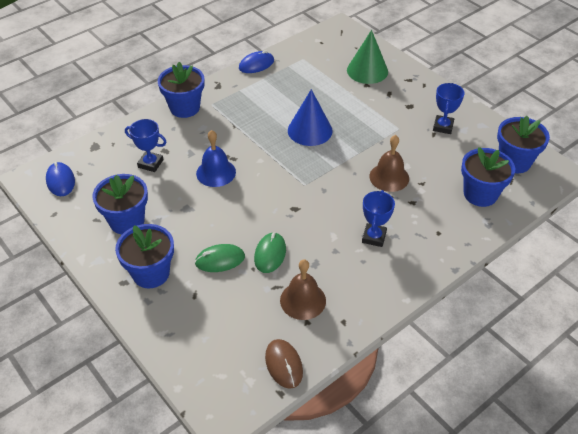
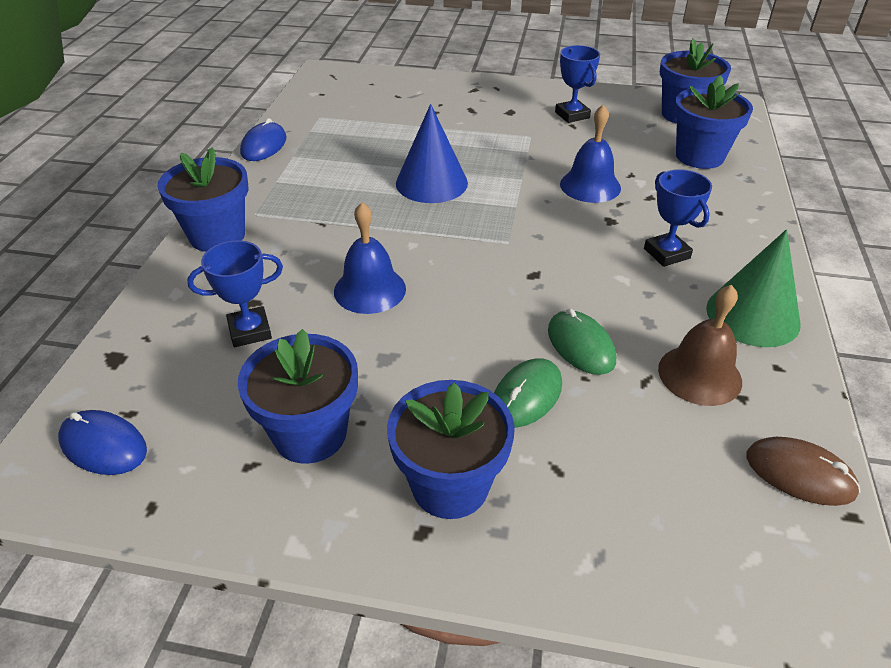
camera: 40 degrees left, 5 degrees down
green cone [347,30,388,84] -> green cone moved to [706,229,801,347]
brown bell [369,135,409,192] -> blue bell [560,104,621,203]

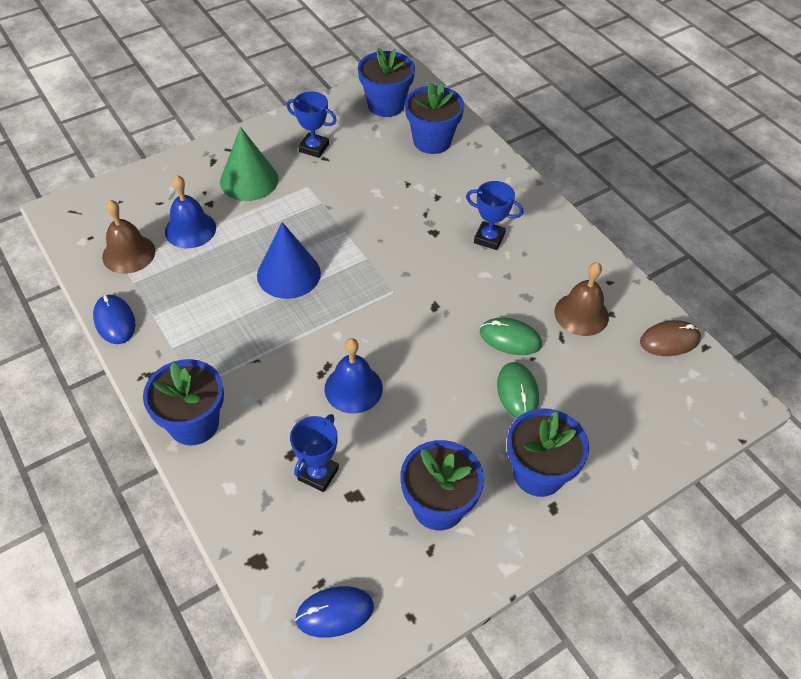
camera: 45 degrees left, 10 degrees up
blue bell [560,104,621,203] -> blue bell moved to [165,175,216,248]
green cone [706,229,801,347] -> green cone moved to [220,127,279,201]
none -> brown bell [102,200,155,274]

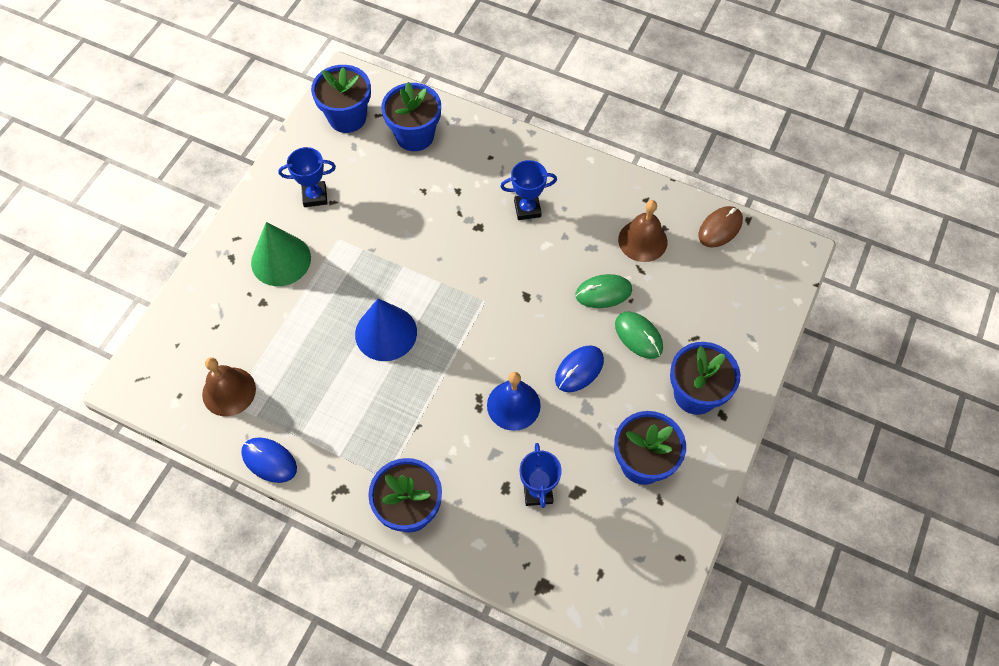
camera: 30 degrees left, 10 degrees up
blue bell [165,175,216,248] -> none
blue mouse [295,586,374,638] -> blue mouse moved to [555,345,604,392]

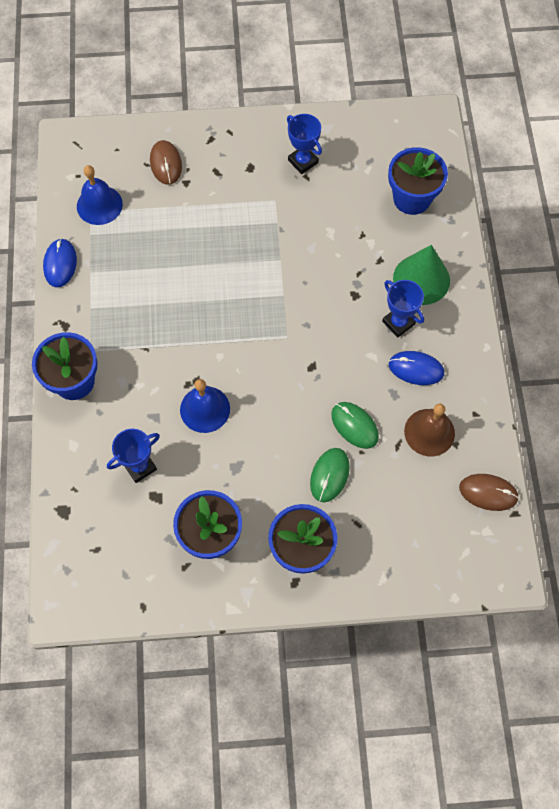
camera: 60 degrees right, 5 degrees up
brown bell [202,357,256,416] -> blue bell [77,165,123,225]
green cone [251,222,311,286] -> green cone moved to [393,245,450,305]
blue flower pot [311,65,371,133] -> none
blue cone [355,298,417,361] -> none
blue mouse [555,345,604,392] -> blue mouse moved to [389,351,444,385]
none -> brown mouse [150,140,182,185]

